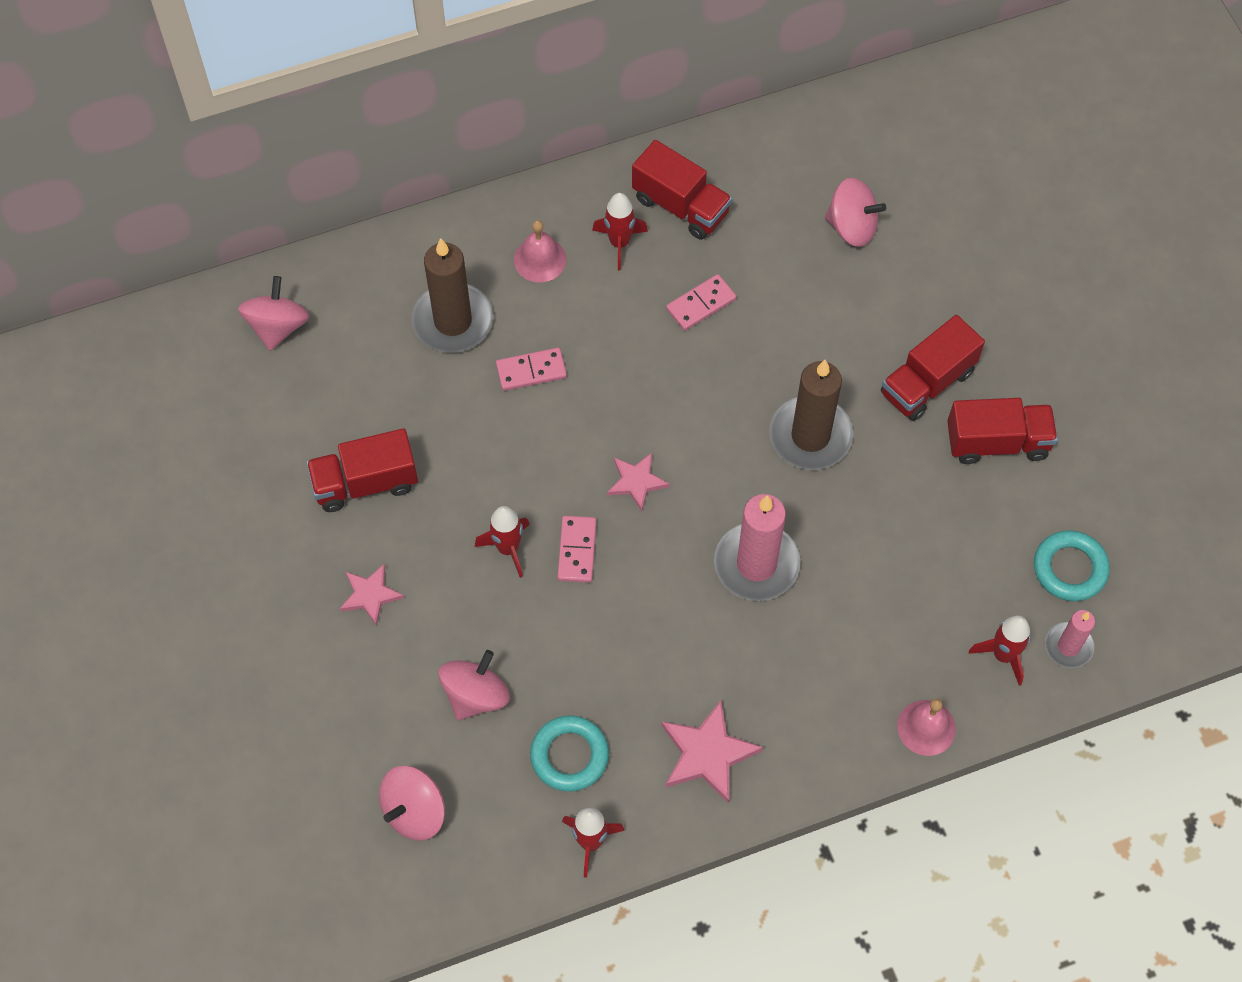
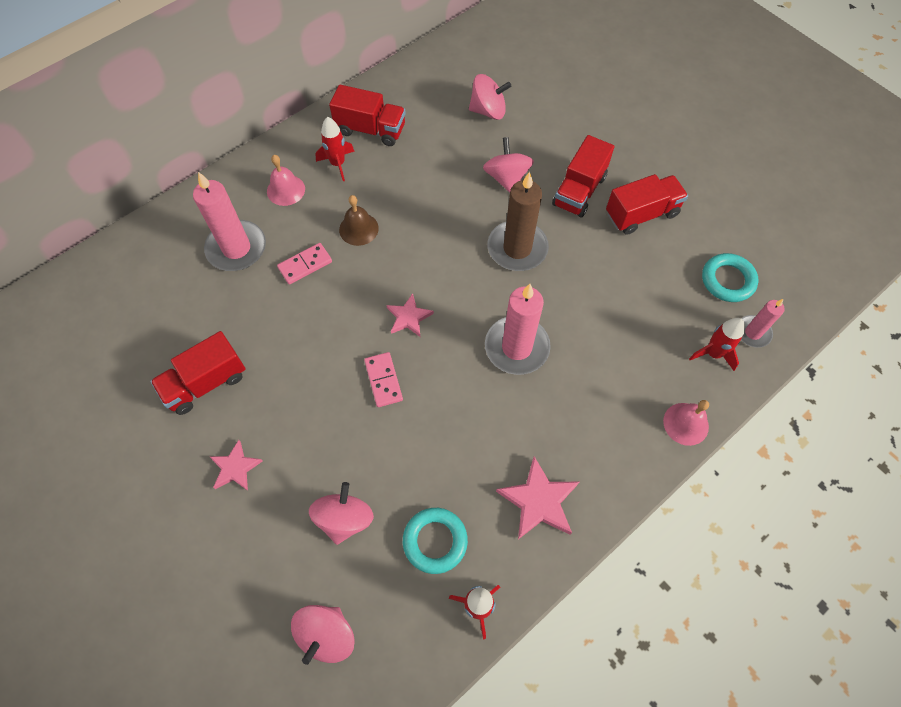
camera: 20 degrees left, 0 degrees up
pink spinning top [238,276,310,351] -> pink spinning top moved to [483,137,534,193]
brown candle [412,238,493,353] -> pink candle [193,172,266,271]
red rocket [475,506,530,578] -> none
pink domino [666,274,736,331] -> none
none -> brown bell [339,195,379,246]

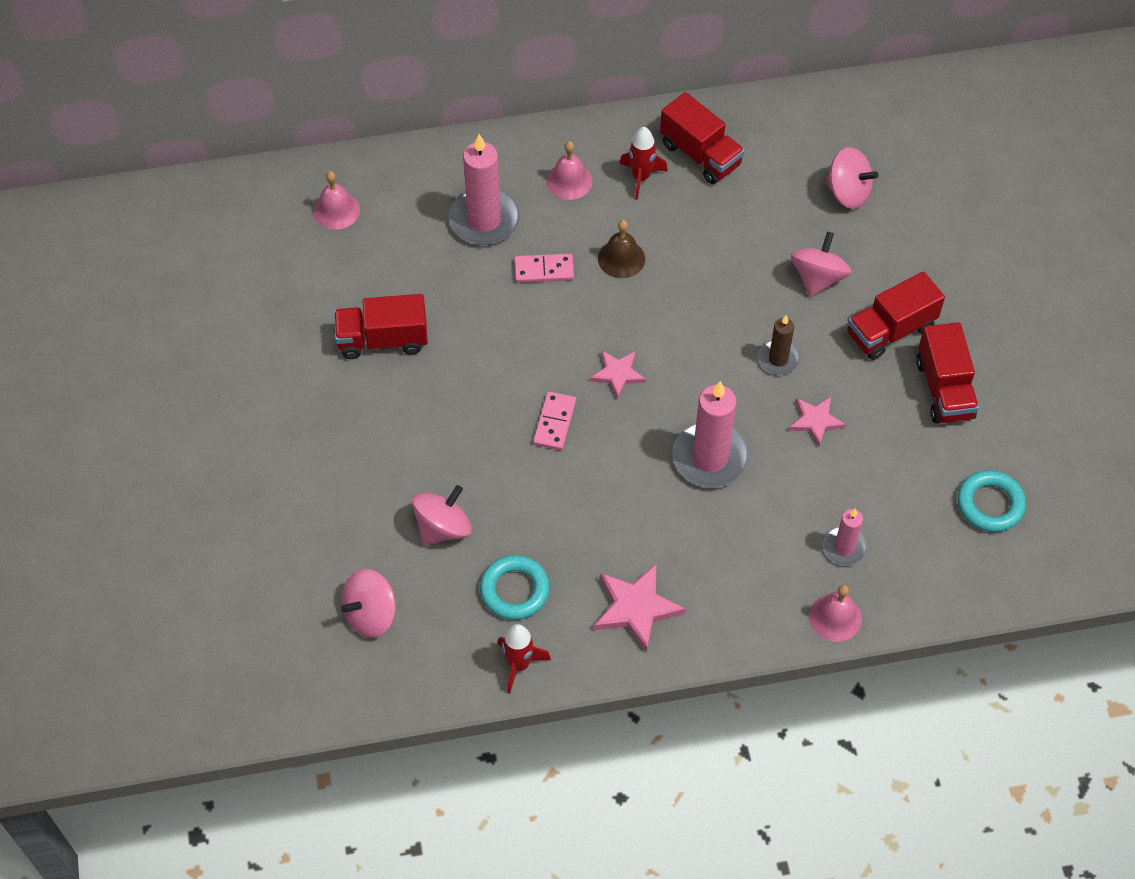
camera: 30 degrees right, 5 degrees down
pink star [209,440,263,491] -> pink star moved to [789,397,846,447]
brown candle [487,172,549,271] -> brown candle [758,315,800,375], size x0.56
red truck [606,174,688,235] -> red truck turned 75 degrees clockwise [916,322,979,424]
red rocket [689,318,745,371] -> none
pink candle [741,299,785,348] -> pink candle moved to [823,509,867,566]
none -> pink bell [313,171,360,230]

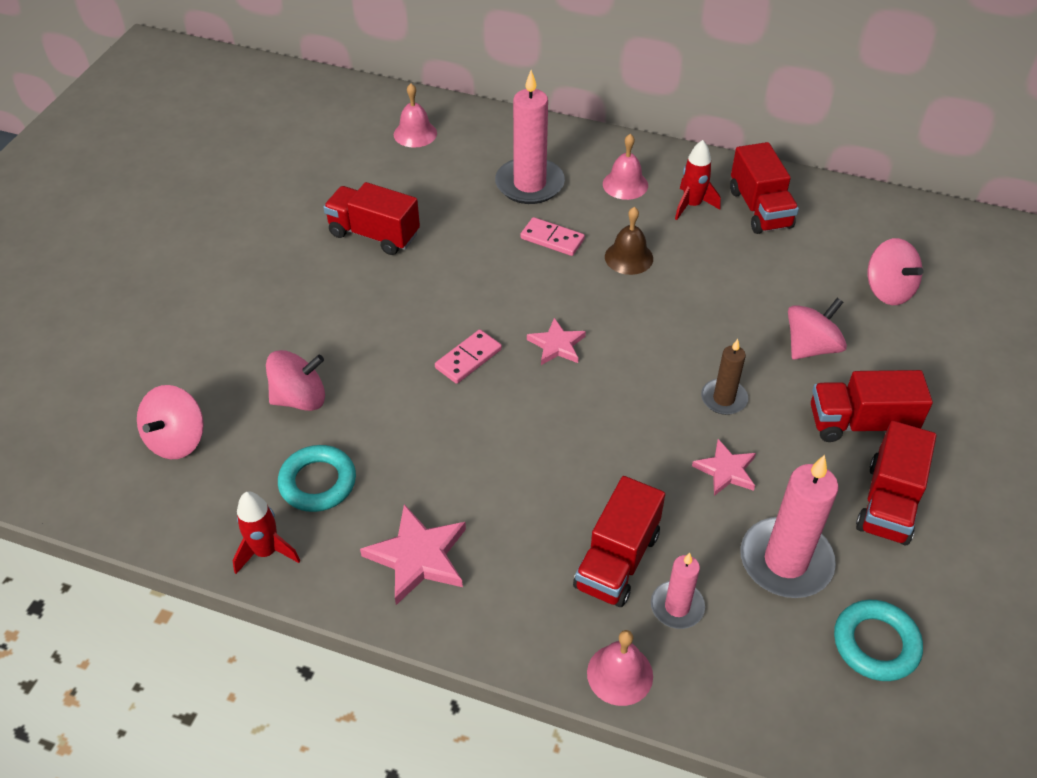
camera: 30 degrees right, 10 degrees down
pink spinning top [341,569,396,638] -> pink spinning top turned 60 degrees counterclockwise [137,385,204,459]
pink candle [672,381,749,488] -> pink candle moved to [741,455,839,598]
none -> red truck [573,476,665,607]

